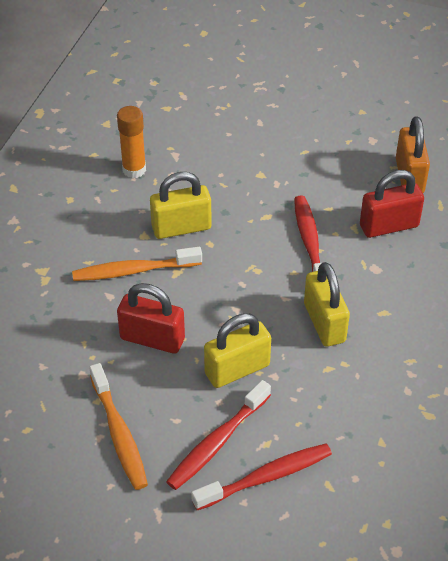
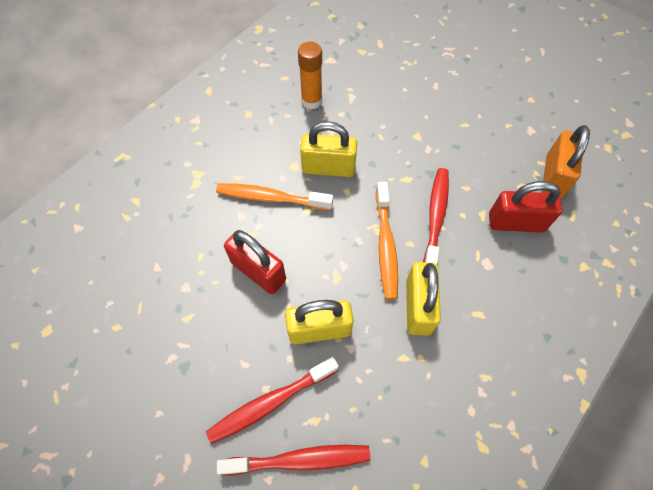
camera: 20 degrees right, 15 degrees up
orange toothbrush [89,363,148,490] -> orange toothbrush moved to [376,182,398,300]

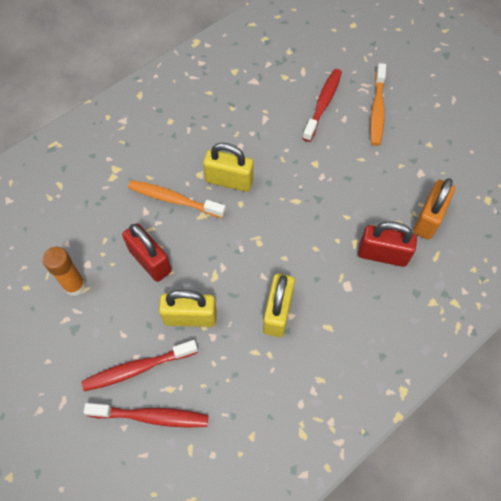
camera: 10 degrees right, 0 degrees up
orange glue stick [298,42,322,109] -> orange glue stick moved to [42,247,86,296]
orange toothbrush [376,182,398,300] -> orange toothbrush moved to [370,63,386,146]
red toothbrush [423,168,449,264] -> red toothbrush moved to [302,69,342,142]

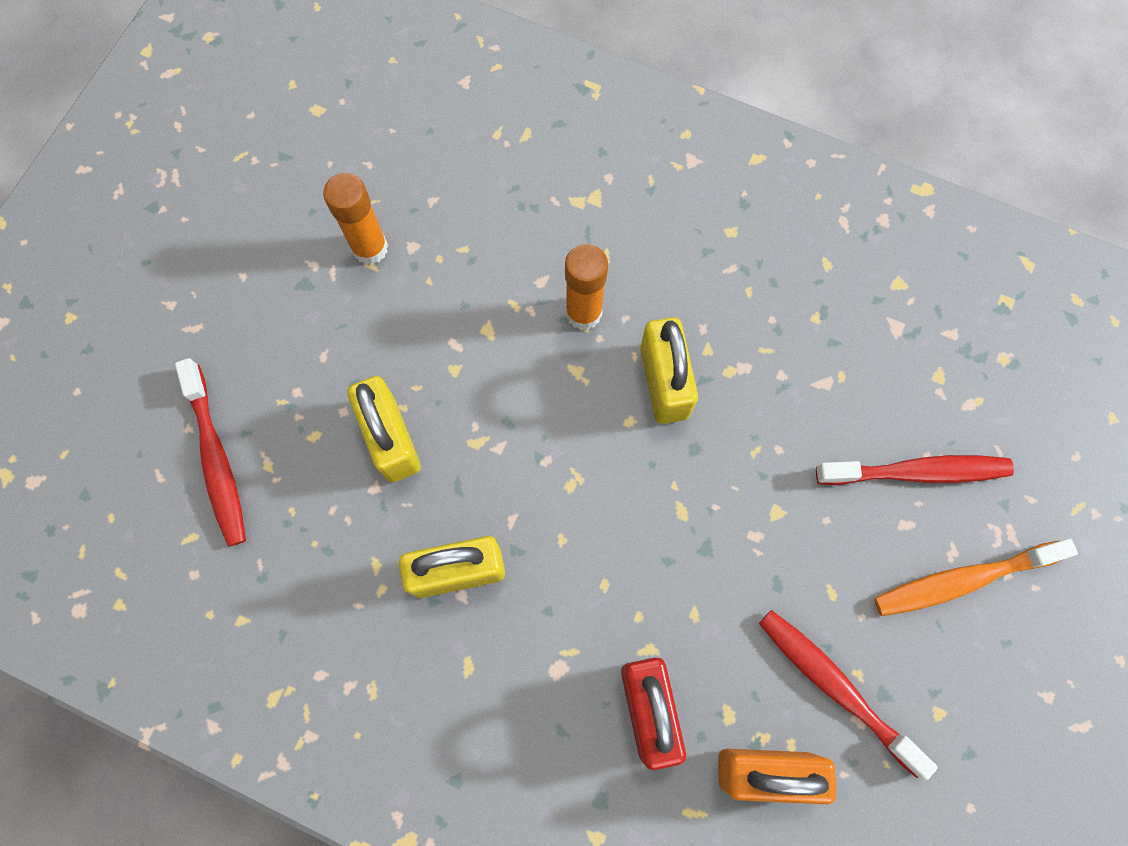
camera: 65 degrees right, 10 degrees up
red toothbrush [82,340,198,391] -> red toothbrush moved to [759,610,938,780]
red padlock [122,223,172,282] -> none
orange toothbrush [128,180,226,218] -> orange glue stick [565,244,608,330]

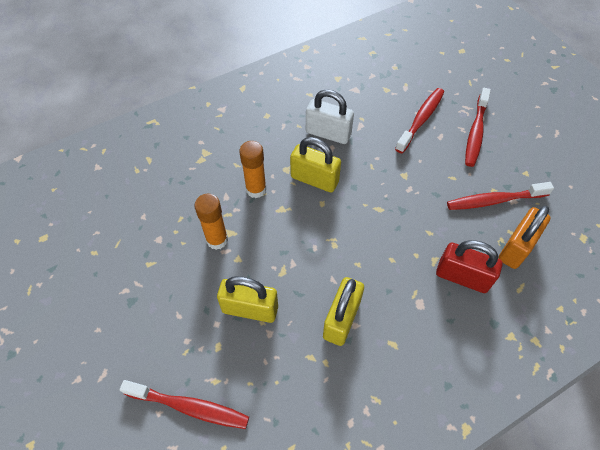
camera: 55 degrees left, 15 degrees down
orange glue stick [323,173,388,265] -> orange glue stick moved to [194,194,228,250]
orange toothbrush [874,539,1078,616] -> red toothbrush [465,88,491,167]
none -> white padlock [306,89,354,144]

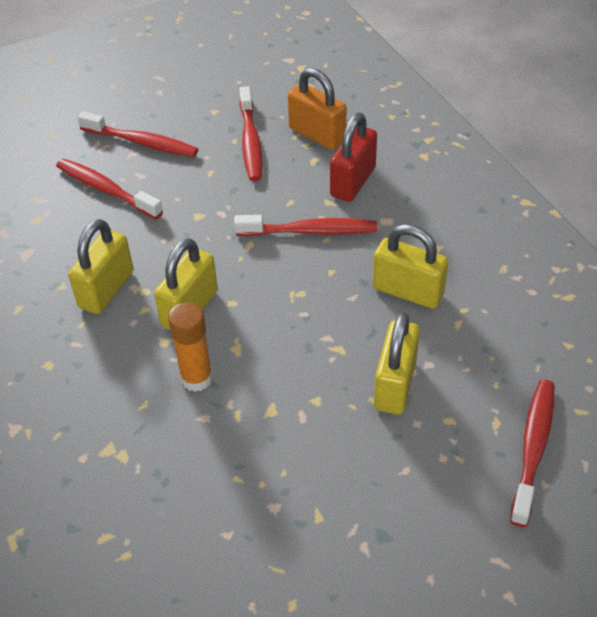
camera: 85 degrees left, 10 degrees down
orange glue stick [194,194,228,250] -> none
white padlock [306,89,354,144] -> yellow padlock [68,219,134,314]
none -> red toothbrush [234,215,377,236]

